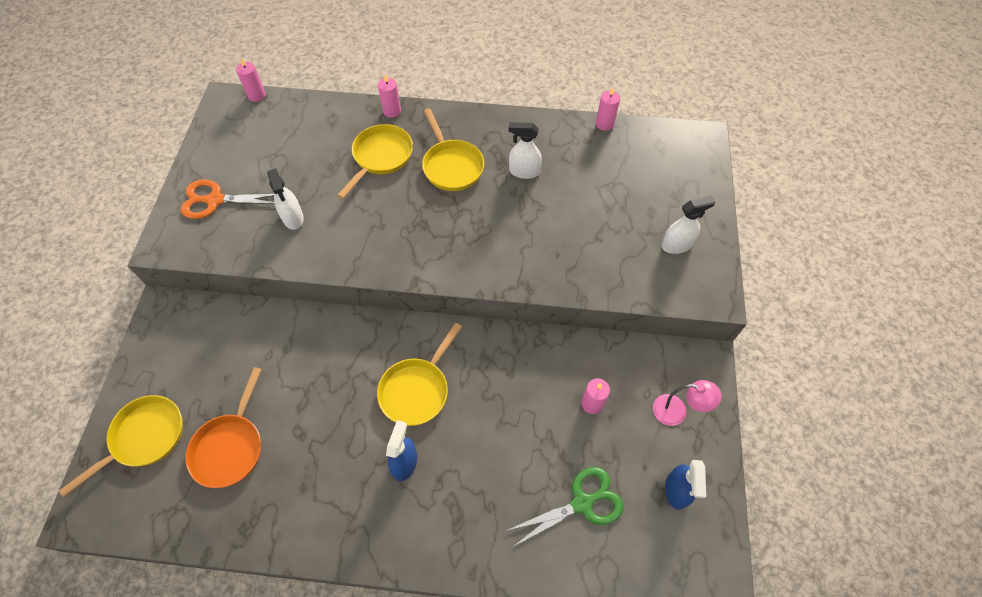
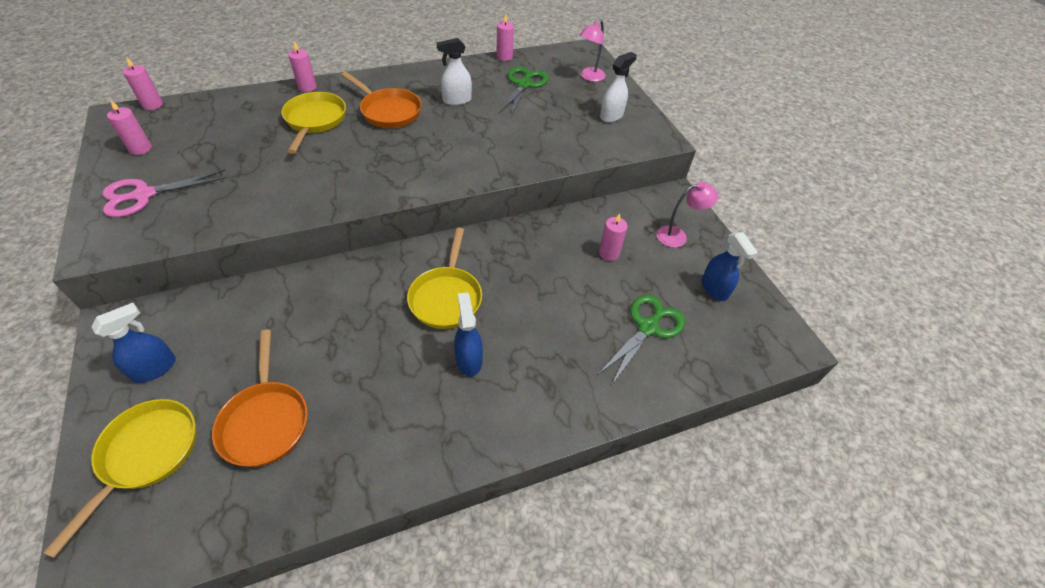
camera: 30 degrees left, 10 degrees down
orange scissors [181,179,274,219] -> pink scissors [102,170,227,217]
white spray bottle [267,168,304,230] -> none
yellow pan [422,108,484,191] -> orange pan [341,72,422,128]
none -> blue spray bottle [92,303,176,383]
none -> pink candle [107,99,152,155]
none -> green scissors [499,67,549,116]
none -> pink lamp [580,20,606,82]

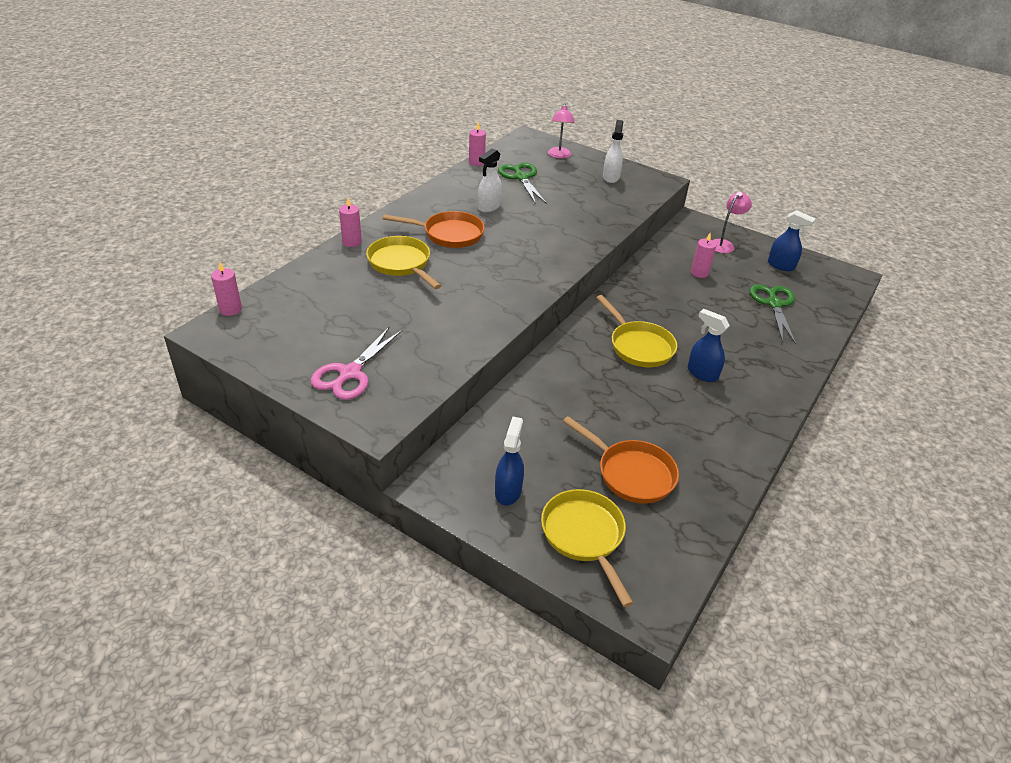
camera: 35 degrees left, 10 degrees down
pink candle [107,99,152,155] -> none

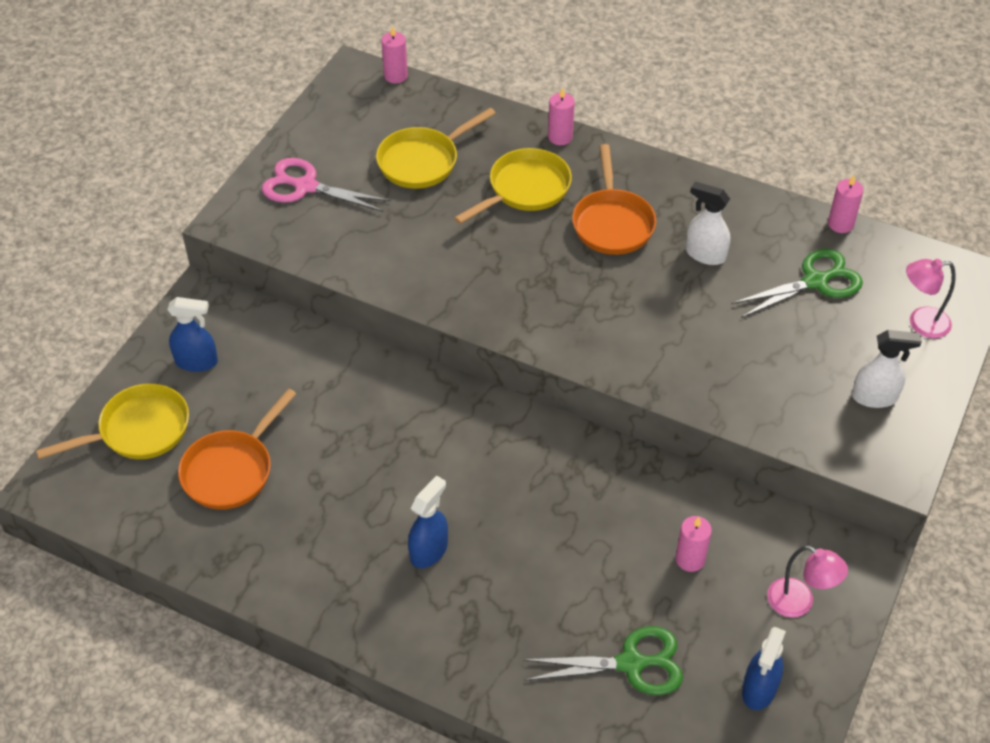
camera: 85 degrees right, 10 degrees up
yellow pan [596,295,677,367] -> yellow pan moved to [376,108,496,189]

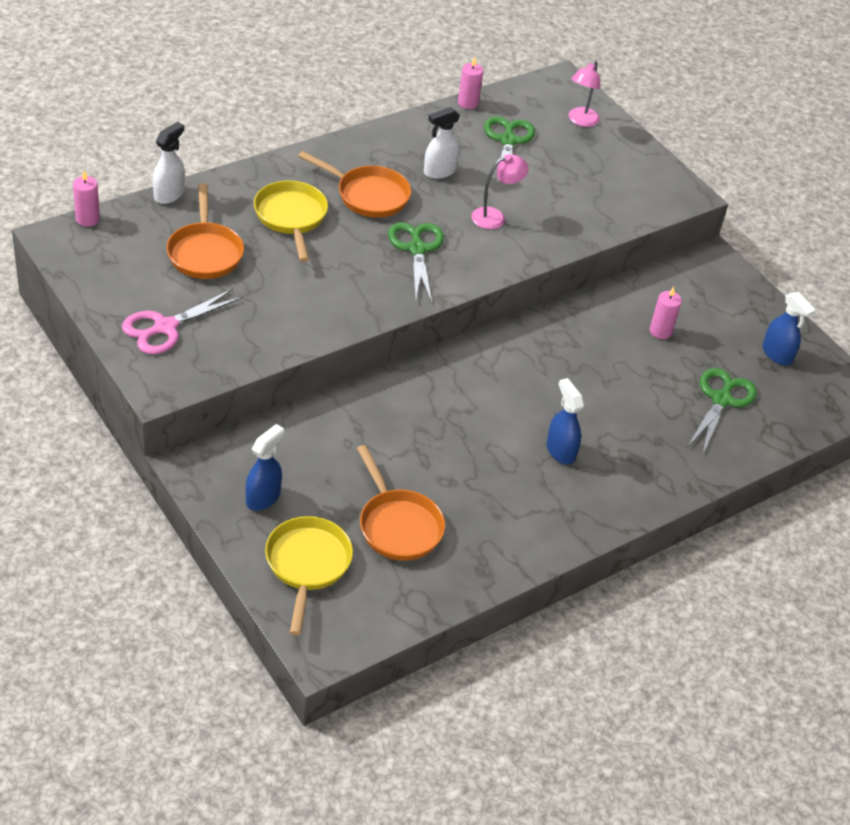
camera: 65 degrees left, 5 degrees down
yellow pan [376,108,496,189] -> orange pan [166,184,244,279]
pink candle [548,87,575,145] -> none
pink lamp [767,546,848,617] -> pink lamp moved to [471,154,529,229]
white spray bottle [852,330,922,408] -> white spray bottle moved to [153,122,185,204]
none -> green scissors [388,222,444,303]

